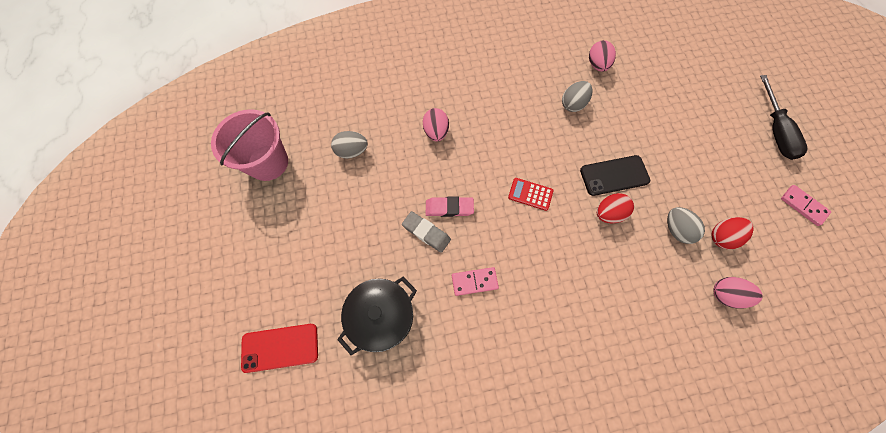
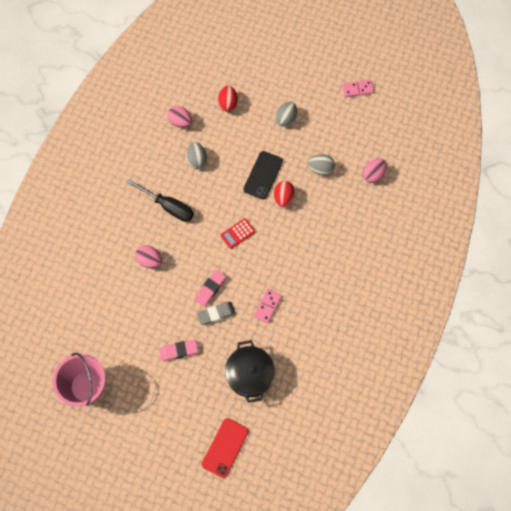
camera: 55 degrees left, 0 degrees up
grey egg [331,131,368,159] -> grey egg moved to [275,102,297,127]
red egg [711,217,754,249] -> red egg moved to [218,85,238,112]
black screwdriver [760,75,807,160] -> black screwdriver moved to [126,179,194,222]
none -> pink eraser [159,340,198,361]

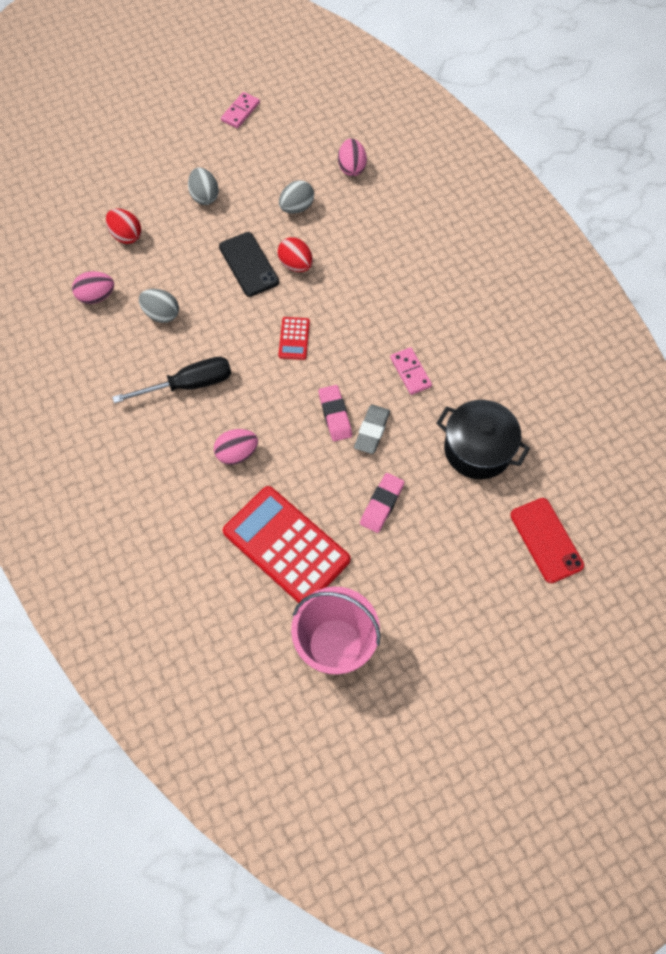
camera: 50 degrees left, 5 degrees down
none -> red calculator [223,486,351,603]

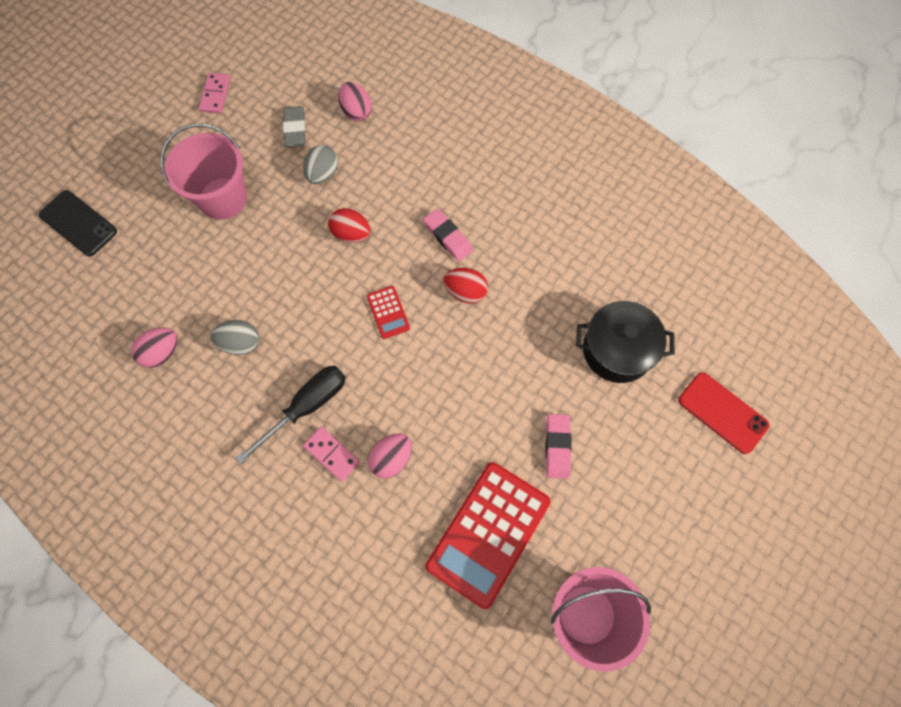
camera: 25 degrees left, 5 degrees up
red egg [106,208,141,244] -> red egg moved to [443,268,488,304]
grey egg [188,167,219,205] -> pink bucket [160,123,247,220]
black phone [219,232,279,297] -> black phone moved to [39,190,117,256]
red calculator [223,486,351,603] -> red calculator turned 75 degrees counterclockwise [426,462,551,609]
pink eraser [319,385,352,441] -> pink eraser moved to [423,209,473,261]
grey eraser [354,405,390,454] -> grey eraser moved to [283,106,305,147]
pink domino [390,347,432,395] -> pink domino moved to [303,427,360,482]

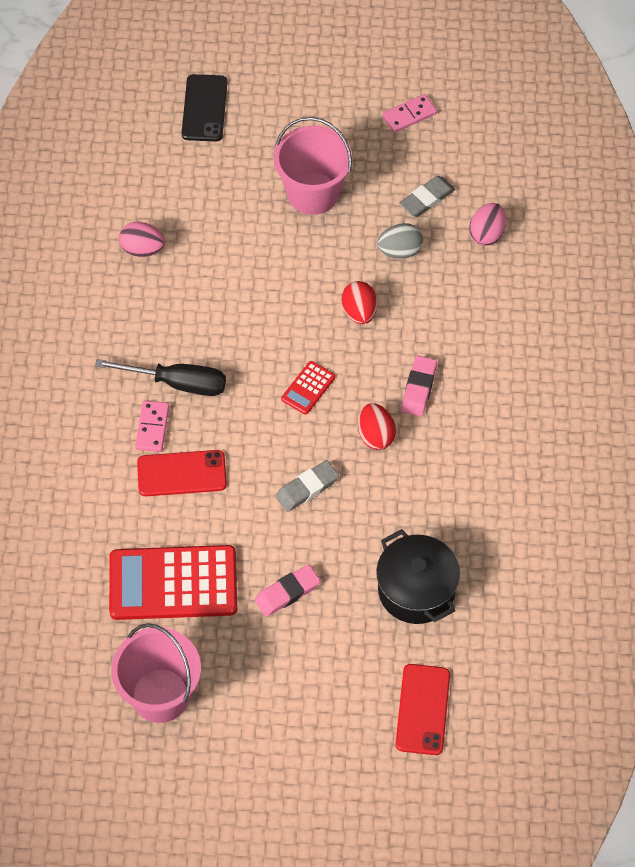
camera: 55 degrees right, 10 degrees down
grey egg [210,320,259,355] -> none
pink egg [368,433,412,478] -> red phone [137,450,227,496]
none -> grey eraser [275,460,339,512]

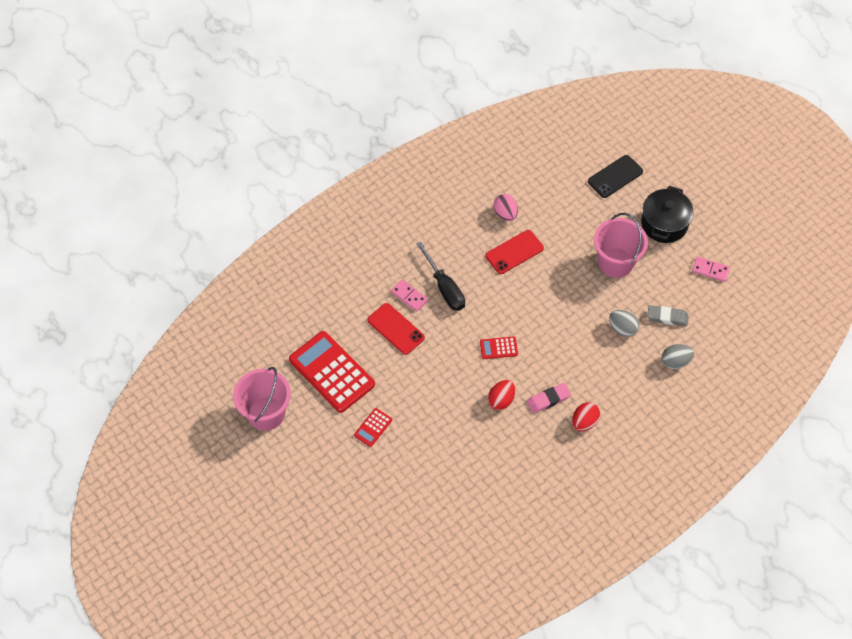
camera: 50 degrees right, 0 degrees up
pink domino [135,401,170,452] -> pink domino turned 75 degrees clockwise [391,279,428,312]
pink eraser [255,564,320,617] -> red calculator [354,408,392,447]
grey eraser [275,460,339,512] -> none
red egg [342,281,377,324] -> red egg moved to [572,402,600,431]
black pot [376,529,460,624] -> black pot moved to [641,186,694,243]
red phone [396,664,450,755] -> red phone moved to [486,230,544,274]
pink egg [469,203,506,246] -> grey egg [662,344,694,369]

